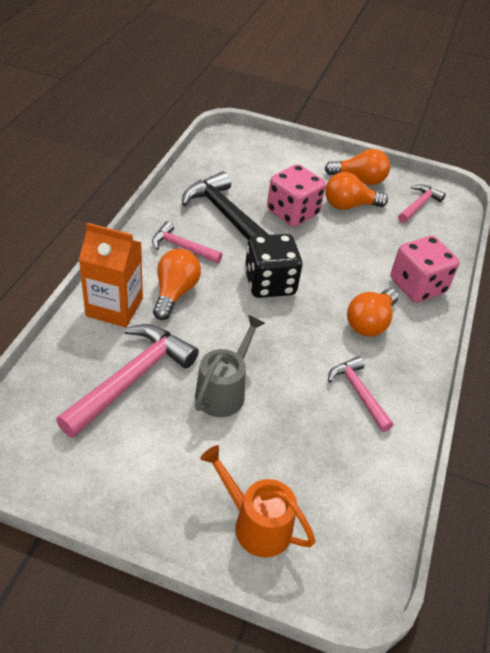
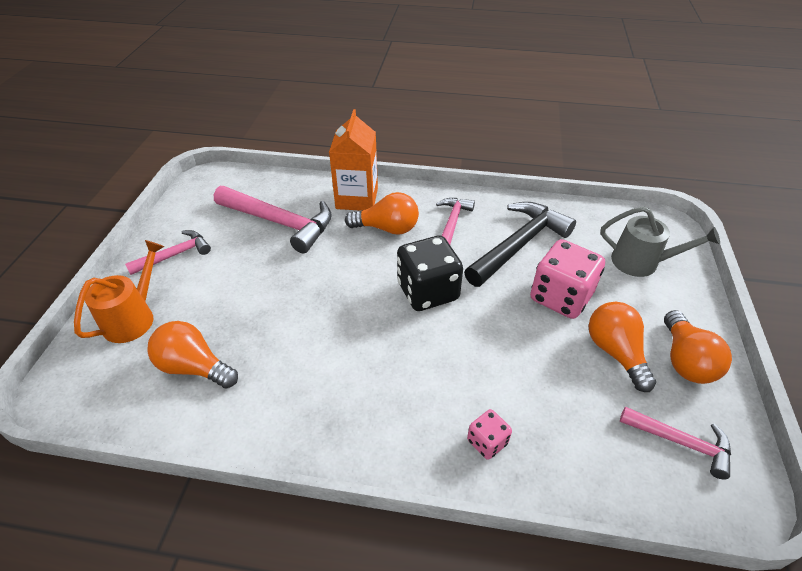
camera: 85 degrees right, 0 degrees up
grey watering can [195,315,265,417] -> grey watering can moved to [601,206,720,277]
pink hammer [328,356,393,432] -> pink hammer moved to [125,230,211,275]
orange light bulb [347,289,398,336] -> orange light bulb moved to [147,321,238,388]
pink dice [391,236,459,302] -> pink dice [467,409,512,460], size x0.50

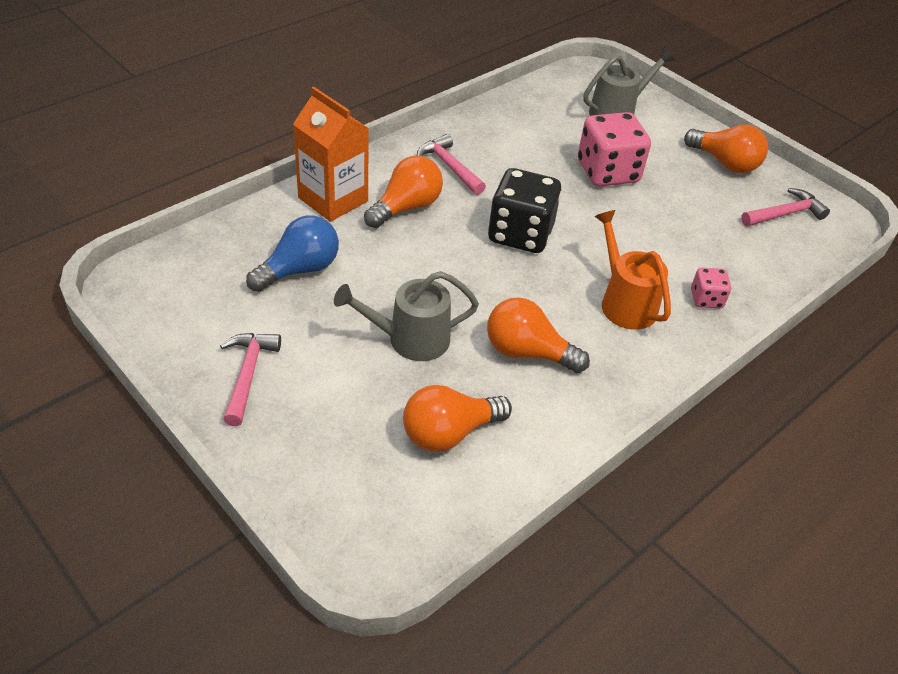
camera: 55 degrees left, 0 degrees up
orange watering can [74,240,165,343] -> orange watering can moved to [594,210,671,330]
pink hammer [214,186,332,253] -> blue light bulb [246,215,339,292]
black hammer [464,202,576,287] -> none
orange light bulb [589,302,656,392] -> orange light bulb moved to [487,297,590,373]
none -> grey watering can [334,271,479,361]

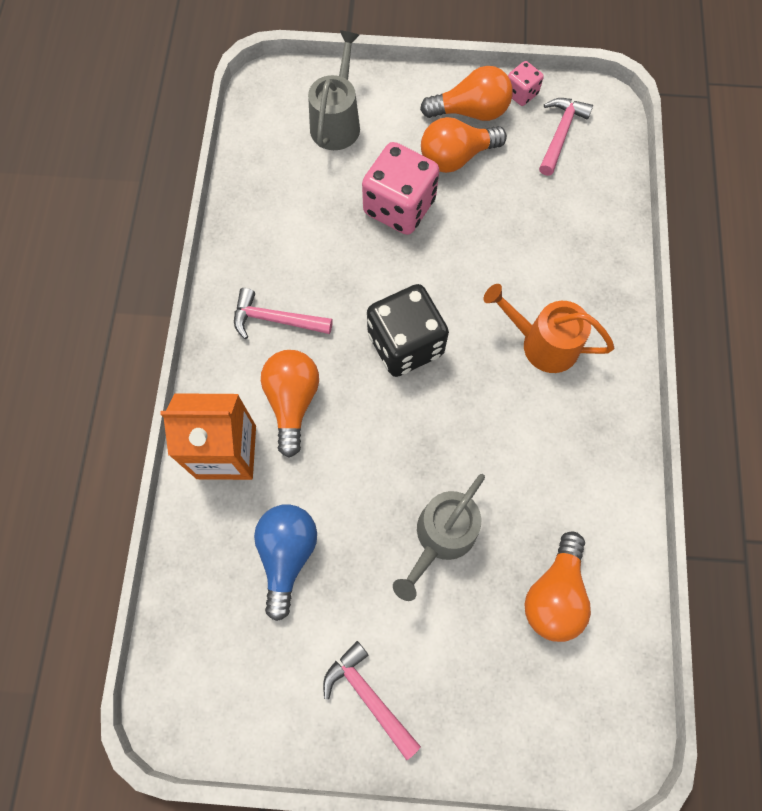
camera: 40 degrees left, 25 degrees up
orange light bulb [487,297,590,373] -> orange light bulb moved to [421,117,507,173]
pink dice [691,268,731,308] -> pink dice moved to [508,61,544,106]

